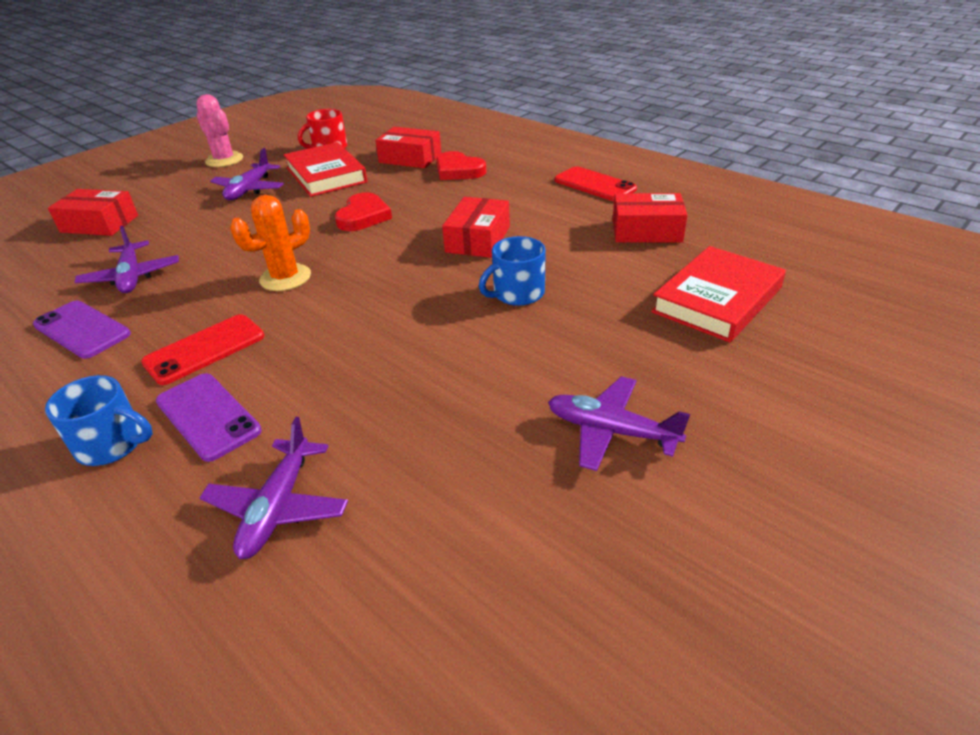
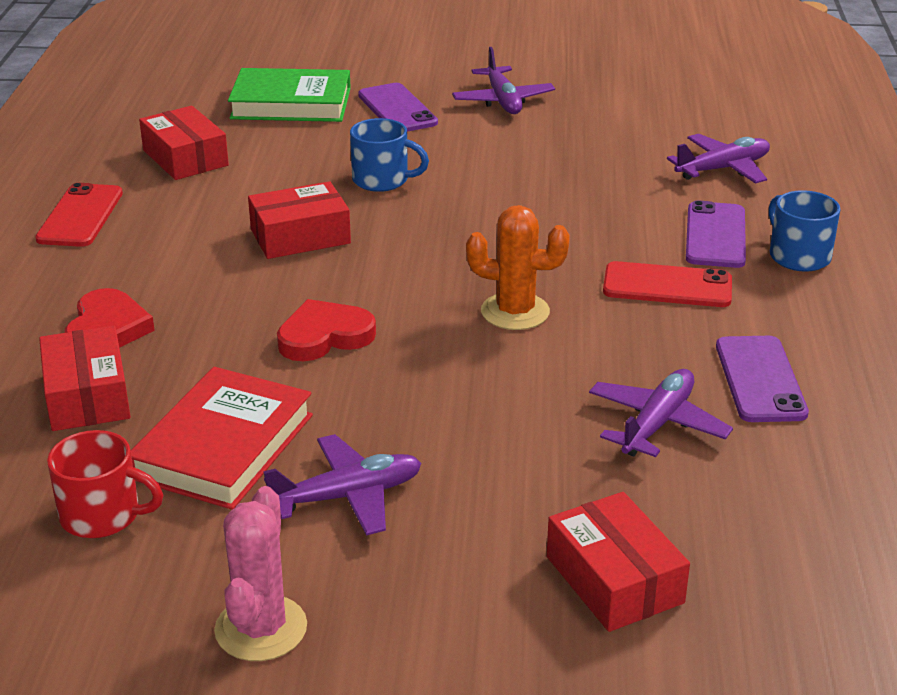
camera: 130 degrees left, 5 degrees down
red book [651,246,786,342] -> green book [228,68,351,122]
none -> purple phone [358,83,438,132]

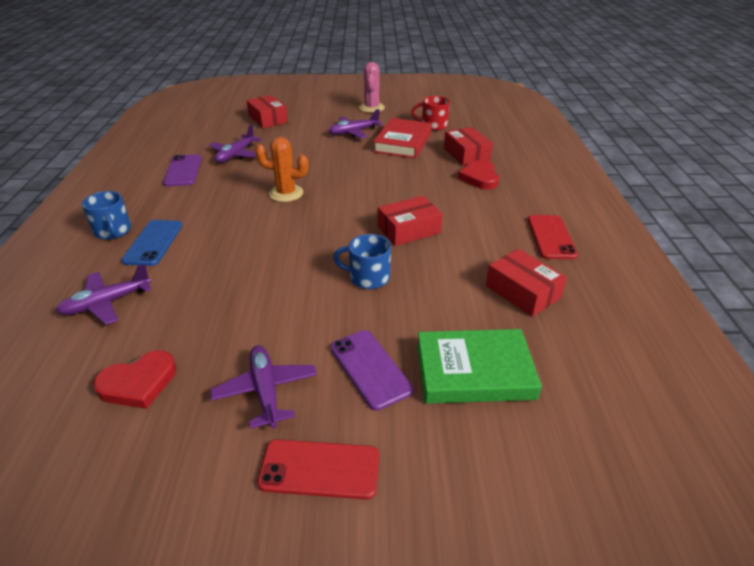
camera: 175 degrees right, 5 degrees up
red heart [277,299,376,361] -> red heart moved to [93,350,176,409]
red phone [603,261,732,307] -> red phone moved to [257,439,379,500]
purple phone [686,200,746,268] -> blue phone [121,220,182,266]

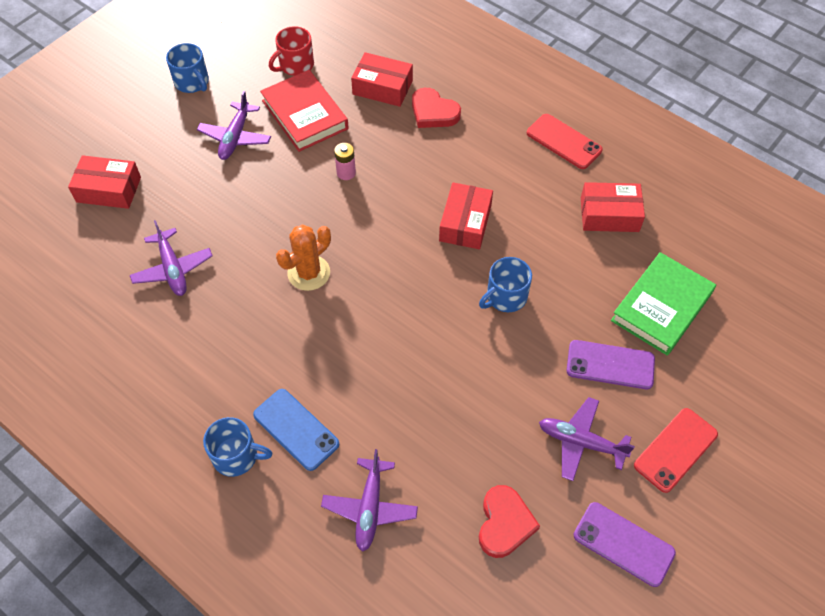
camera: 50 degrees left, 20 degrees up
purple phone [163,155,202,186] -> purple phone moved to [573,502,676,587]
pink cactus [359,62,385,113] -> blue mug [166,43,209,93]
none -> pink battery [334,143,356,180]

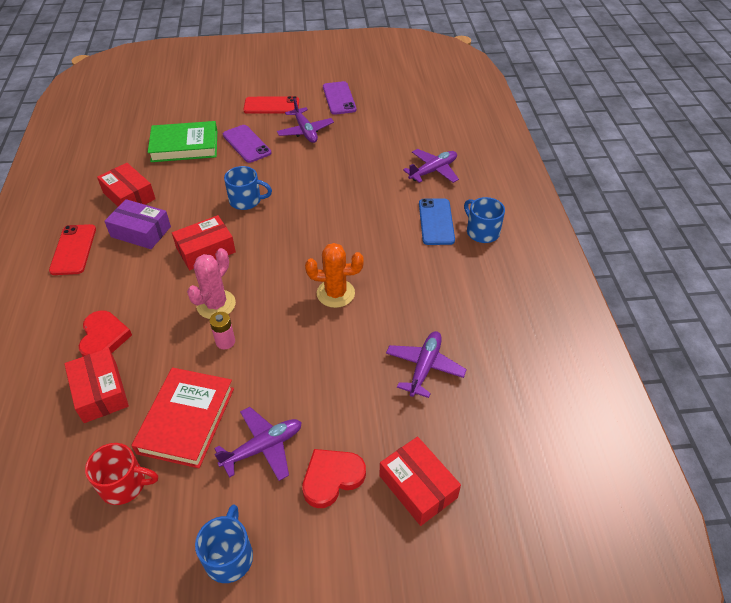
camera: 135 degrees left, 10 degrees down
red heart [479,485,540,558] -> red heart moved to [302,449,366,508]
none -> purple box [104,199,171,249]
none -> pink cactus [187,248,236,319]

